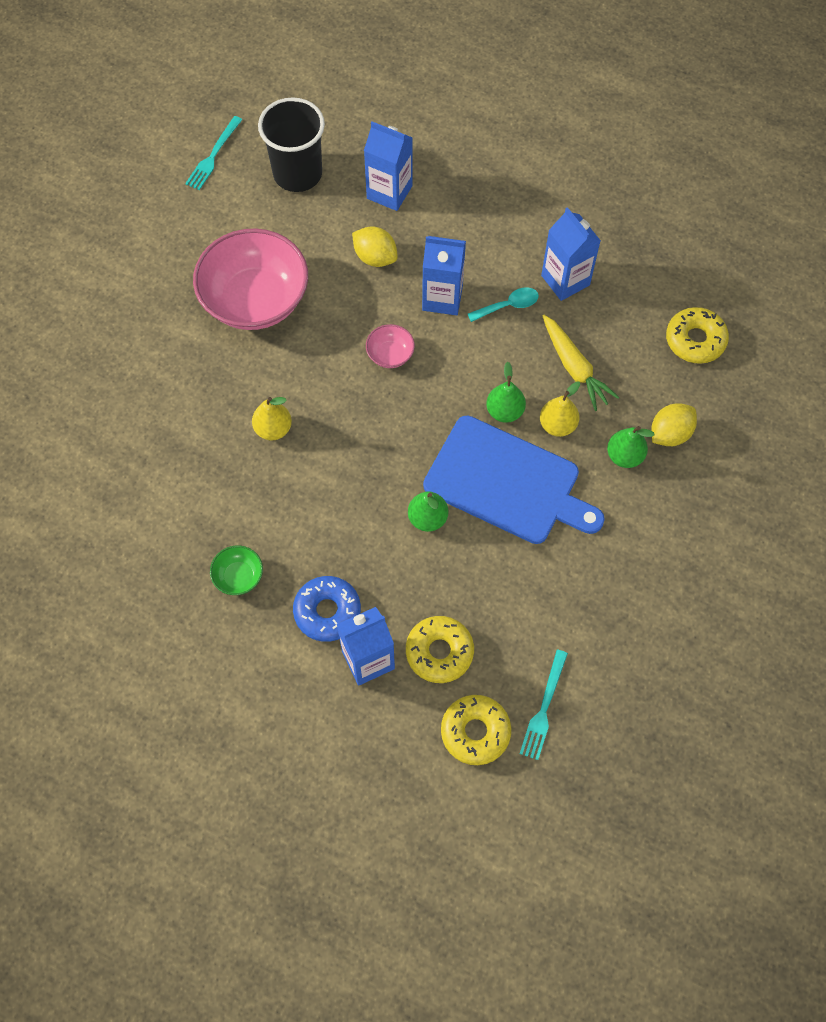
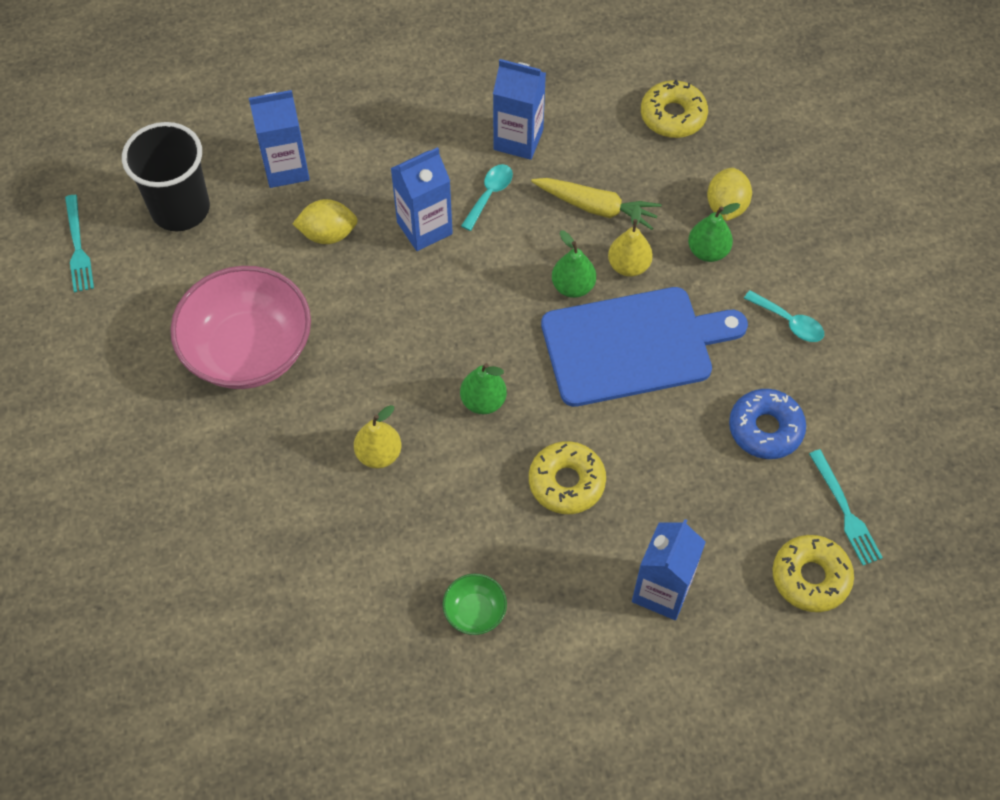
camera: 40 degrees left, 5 degrees down
blue donut [293,576,361,642] -> blue donut moved to [729,389,806,459]
pink bowl [366,324,415,368] -> none
yellow donut [406,616,474,683] -> yellow donut moved to [529,441,606,514]
green pear [408,491,448,532] -> green pear moved to [460,363,507,414]
none -> turquoise spoon [744,290,824,342]

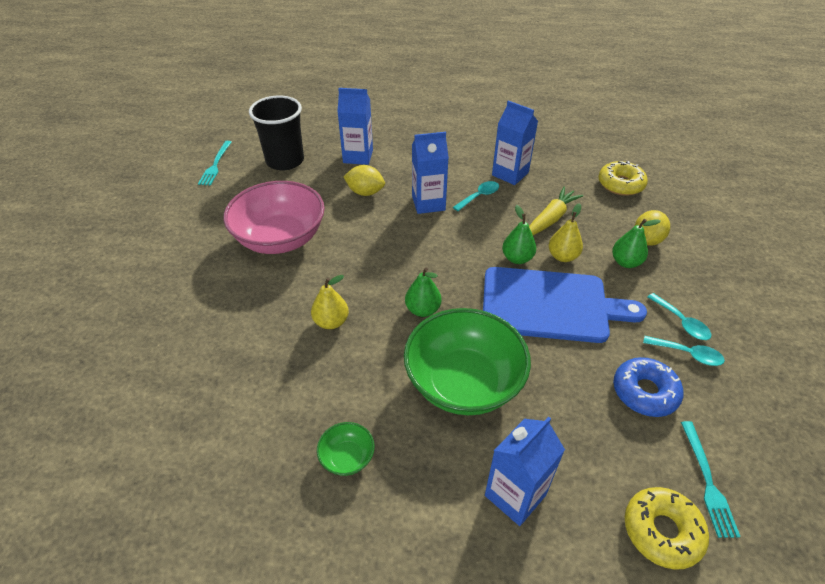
camera: 20 degrees right, 15 degrees down
yellow donut [529,441,606,514] -> green bowl [404,308,531,415]
yellow carrot [531,178,662,230] -> yellow carrot turned 90 degrees counterclockwise [529,187,584,235]
none -> turquoise spoon [643,336,725,366]

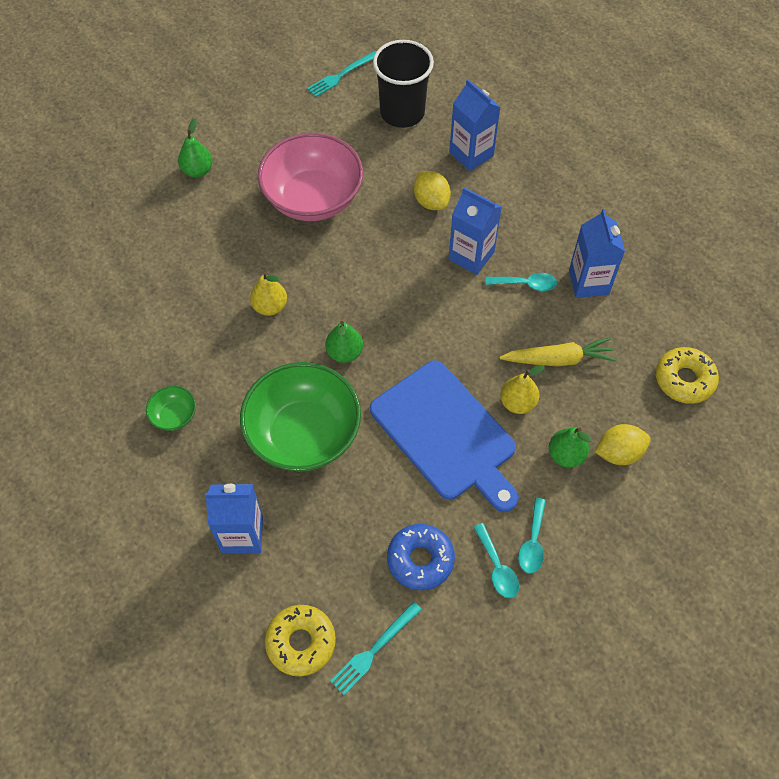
camera: 45 degrees right, 15 degrees up
green pear [502,205,536,264] -> green pear moved to [178,119,213,177]

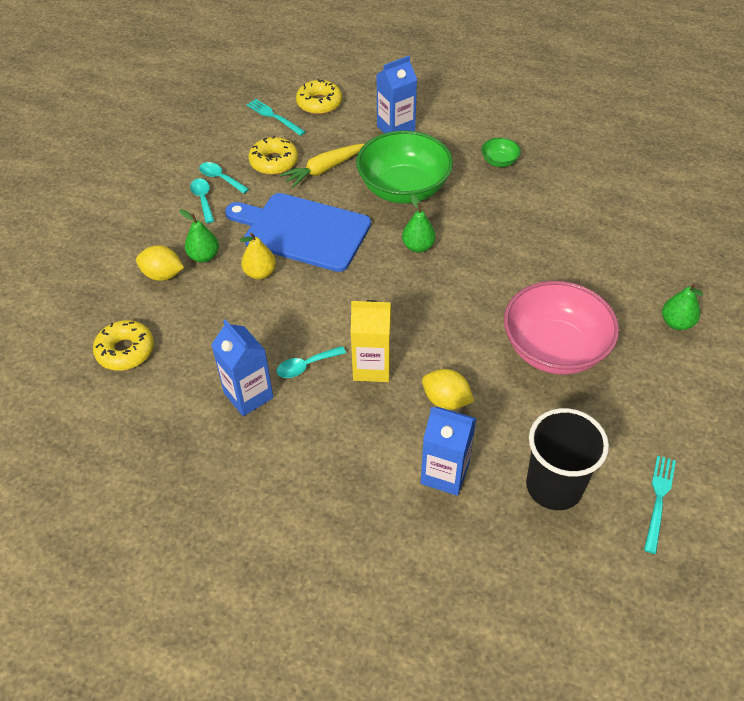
camera: 150 degrees right, 10 degrees down
yellow pear [250,272,287,316] -> none
turquoise fork [330,602,422,695] -> turquoise fork turned 60 degrees counterclockwise [246,99,305,136]
blue donut [387,524,455,590] -> yellow donut [249,136,298,175]
blue carton [449,187,502,275] -> yellow carton [351,300,391,382]
yellow carrot [499,337,617,367] -> yellow carrot moved to [280,144,365,188]
yellow lemon [595,424,651,465] -> yellow lemon turned 60 degrees clockwise [136,245,184,281]

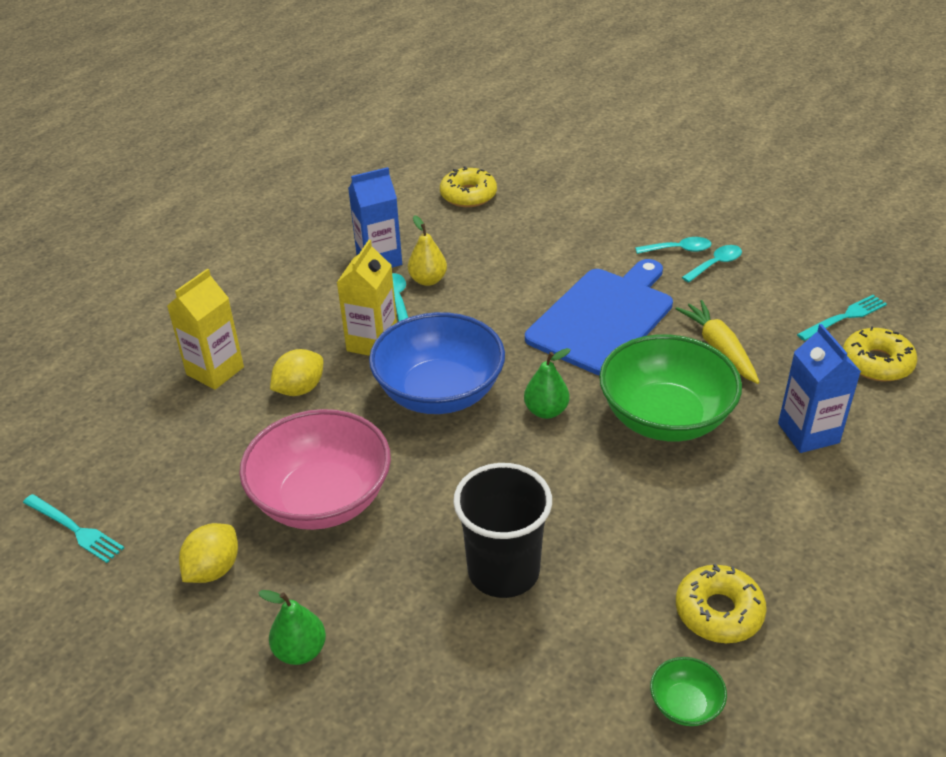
camera: 105 degrees right, 10 degrees down
yellow lemon [136,245,184,281] -> yellow lemon moved to [179,523,238,583]
green pear [179,209,219,263] -> none
yellow pear [240,232,276,279] -> yellow pear moved to [408,215,447,286]
yellow donut [249,136,298,175] -> yellow donut moved to [676,564,767,643]
blue carton [421,406,476,496] -> yellow carton [167,269,244,390]
green bowl [481,138,521,167] -> green bowl moved to [650,657,727,726]
black cup [526,408,609,510] -> black cup moved to [453,463,552,598]
none -> blue bowl [369,312,505,414]

